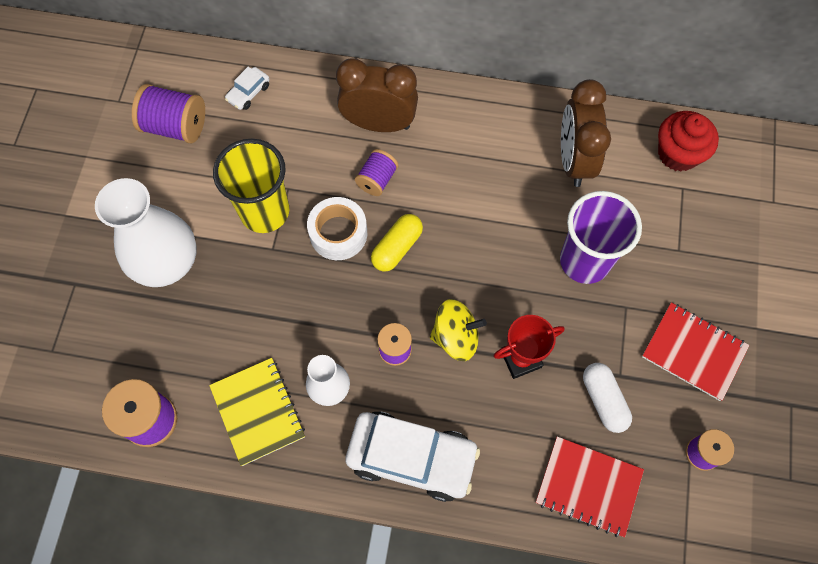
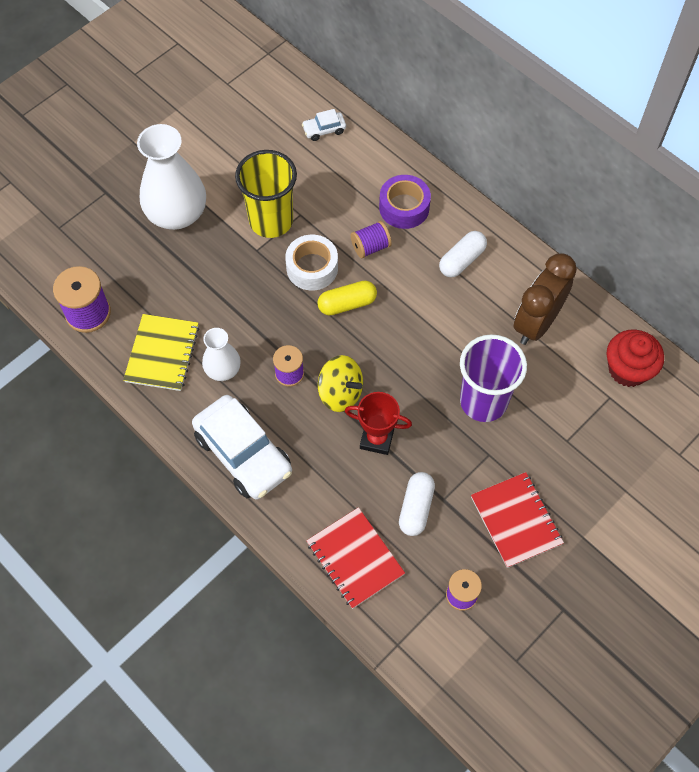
camera: 35 degrees right, 5 degrees down
purple spool [132,84,205,143] -> none
brown clock [336,58,418,132] -> purple tape [379,175,431,229]
none -> white capsule [439,231,487,277]

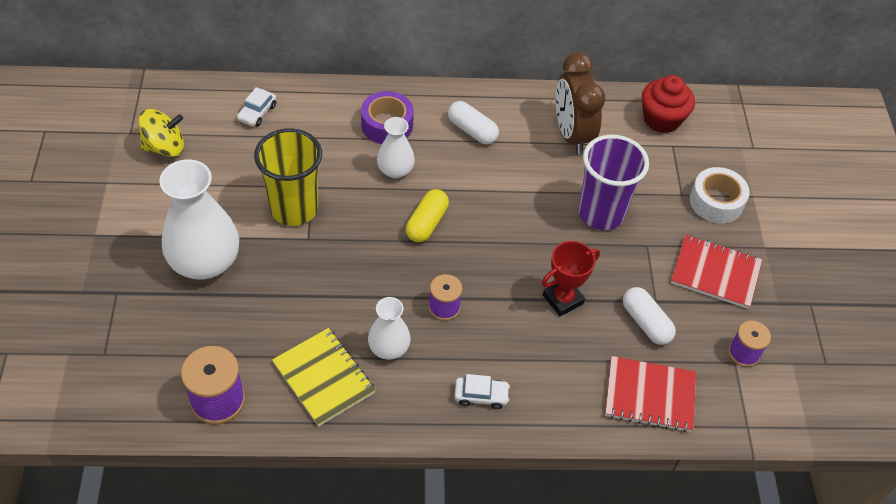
camera: 50 degrees left, 10 degrees down
white car [192,395,292,500] -> white car [455,374,510,409], size x0.45
white tape [285,235,338,290] -> white tape moved to [690,167,749,223]
yellow spinning top [318,355,363,412] -> yellow spinning top moved to [138,109,184,157]
purple spool [351,221,392,258] -> white vase [377,117,415,178]
white capsule [439,231,487,277] -> white capsule turned 45 degrees counterclockwise [448,101,499,145]

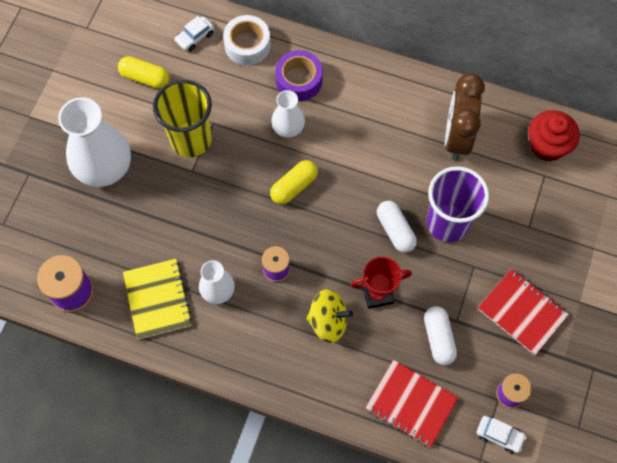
camera: 25 degrees right, 15 degrees up
yellow spinning top [138,109,184,157] -> yellow spinning top moved to [306,289,353,343]
white capsule [448,101,499,145] -> white capsule moved to [377,201,417,253]
white car [455,374,510,409] -> white car moved to [476,416,526,454]
white tape [690,167,749,223] -> white tape moved to [223,15,271,65]
none -> yellow capsule [118,56,170,89]

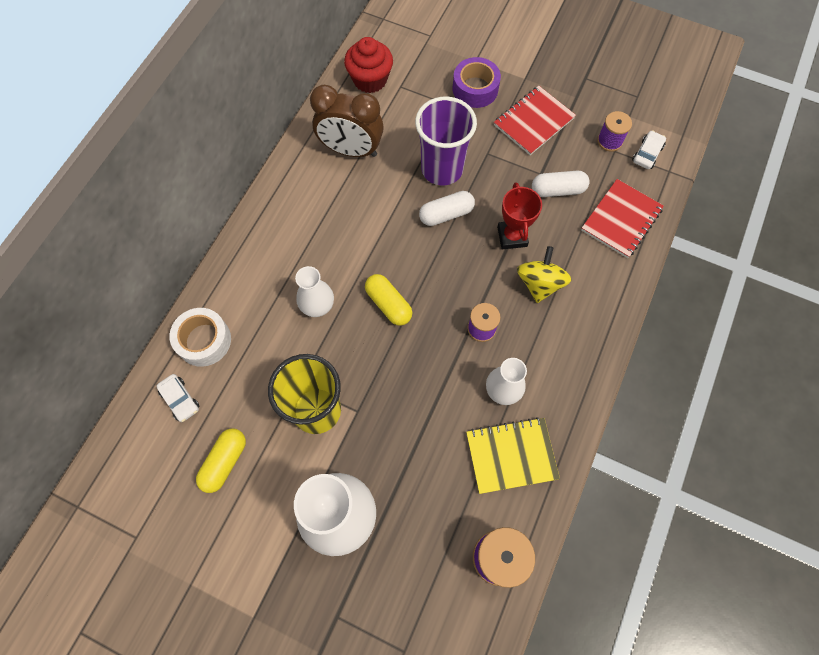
camera: 85 degrees left, 0 degrees up
purple tape [275,50,323,101] -> purple tape moved to [453,57,501,108]

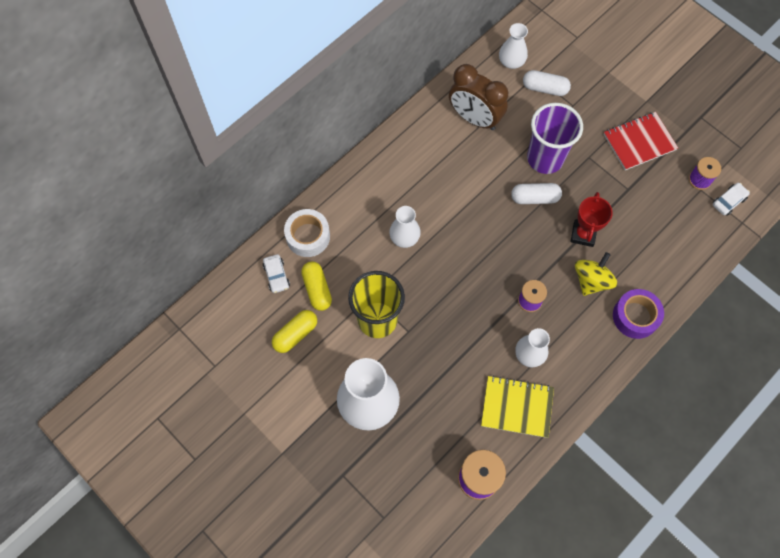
camera: 20 degrees right, 0 degrees up
red cupcake [344,37,393,93] -> white vase [499,23,528,69]
yellow capsule [365,274,412,326] -> yellow capsule moved to [301,262,332,311]
purple tape [453,57,501,108] -> purple tape moved to [613,289,664,339]
white capsule [532,171,590,197] -> white capsule moved to [523,70,571,96]
red notebook [581,179,664,258] -> none

